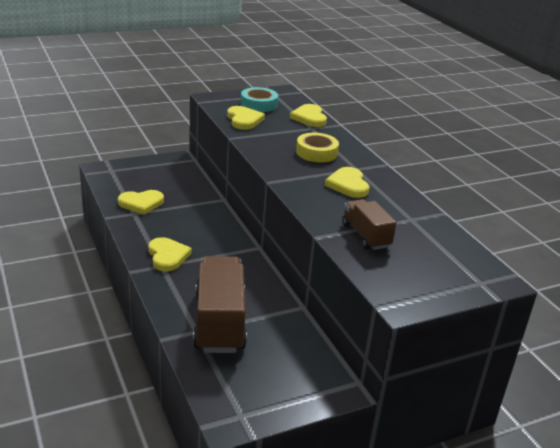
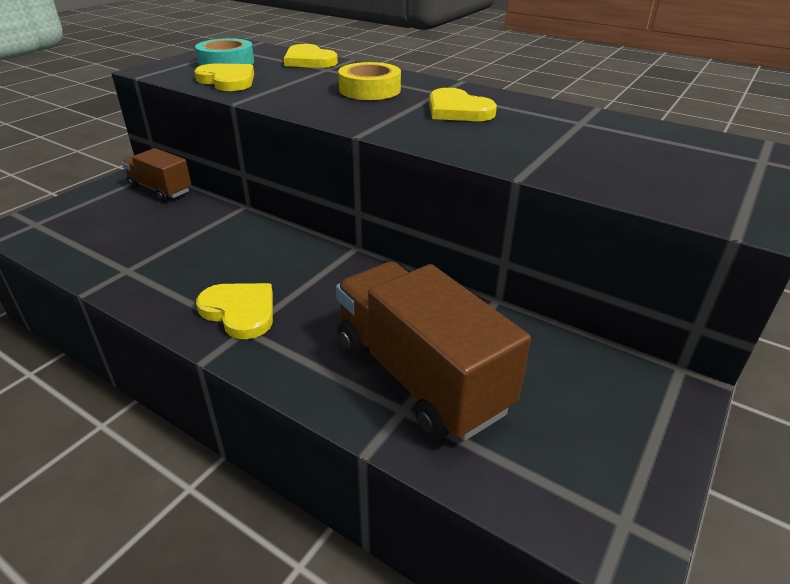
camera: 30 degrees left, 5 degrees up
yellow heart [118,190,164,215] -> none
brown truck [342,199,397,250] -> brown truck moved to [122,148,191,201]

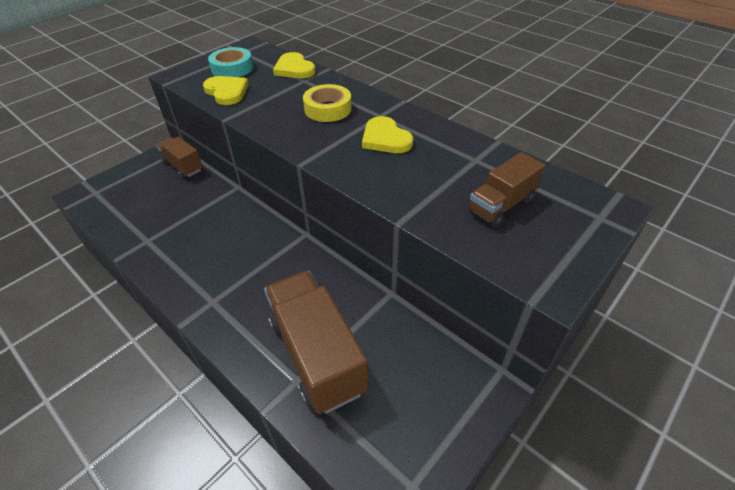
camera: 10 degrees right, 10 degrees up
yellow heart [196,283,273,339] -> none
none -> brown truck [468,152,545,226]

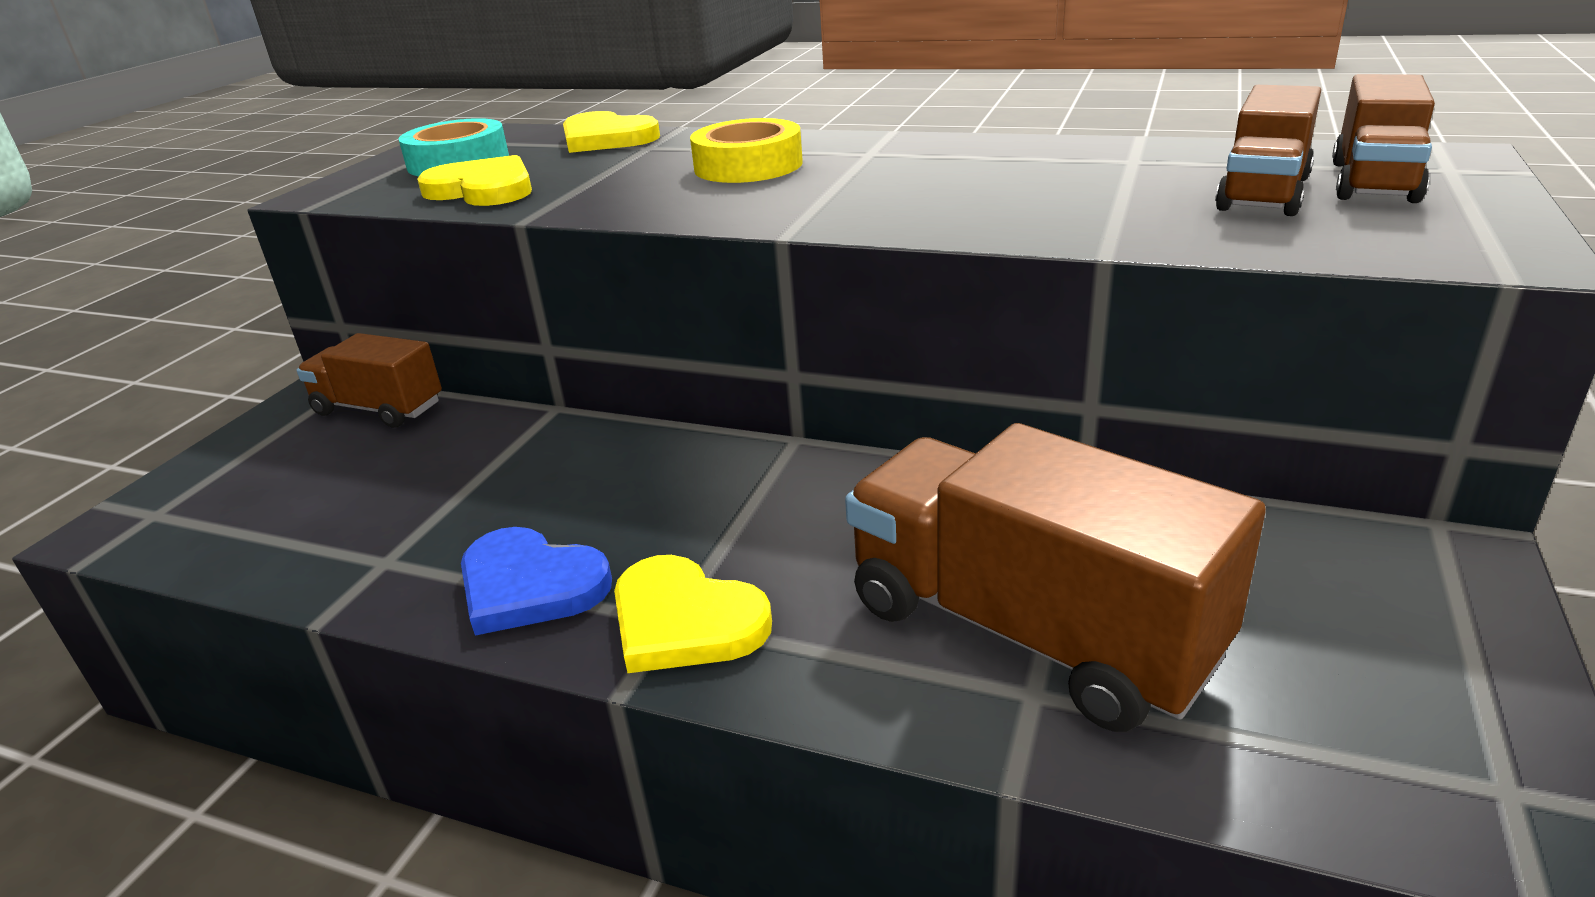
camera: 20 degrees left, 15 degrees down
yellow heart [362,116,413,153] -> yellow heart moved to [614,555,772,673]
none -> blue heart [461,527,612,636]
none -> brown truck [1332,74,1435,203]

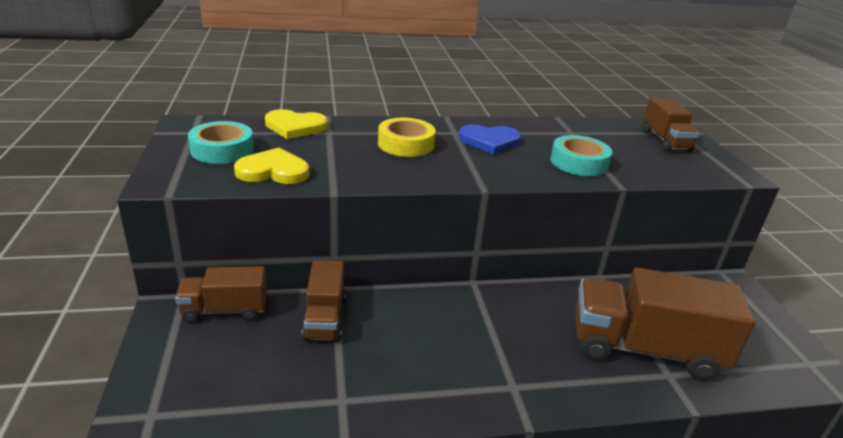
camera: 35 degrees left, 0 degrees up
blue heart [461,527,612,636] -> blue heart moved to [459,124,521,155]
yellow heart [614,555,772,673] -> none
brown truck [1215,85,1321,216] -> brown truck moved to [302,260,346,342]
none -> turquoise tape [550,135,612,176]

